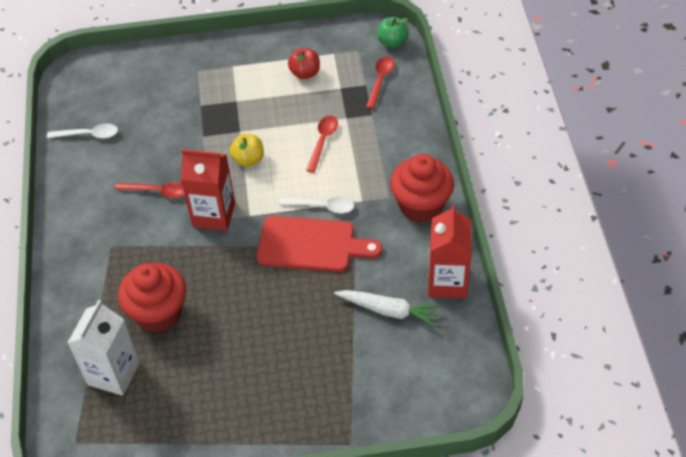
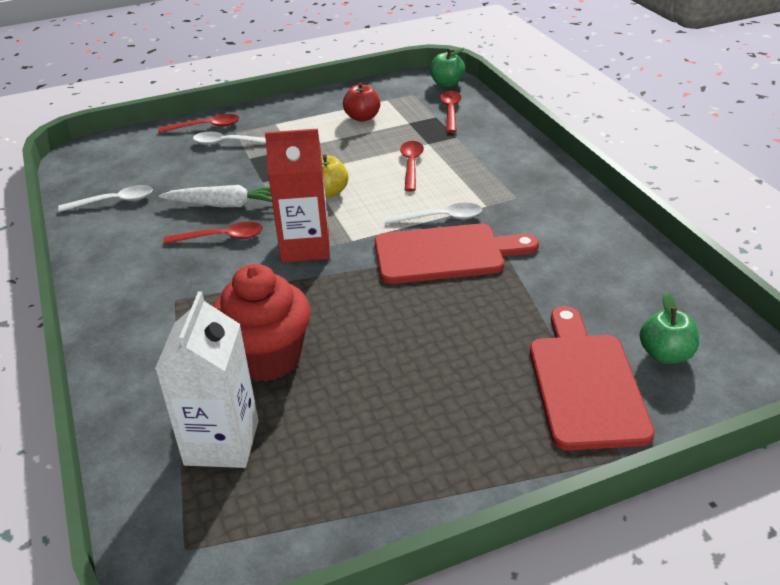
camera: 15 degrees left, 15 degrees down
white carrot [334,290,441,327] -> white carrot moved to [159,185,272,207]
red cupcake [390,154,454,223] -> none
red carton [428,204,472,298] -> none
none -> red spoon [158,114,240,133]
none -> white spoon [193,132,266,145]
none -> red cutting board [530,306,655,450]
none -> green apple [640,292,699,364]

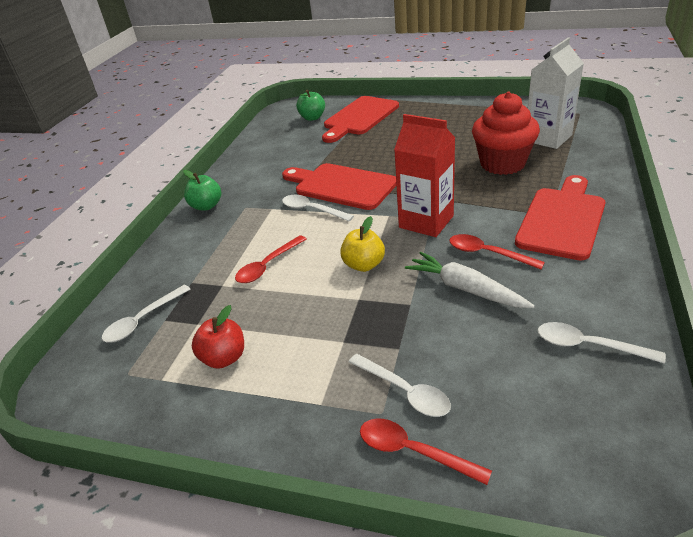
camera: 140 degrees left, 0 degrees up
green apple [430,48,465,87] -> green apple moved to [183,170,221,210]
red spoon [440,91,461,133] -> white spoon [102,285,191,342]
none -> red cutting board [515,175,606,261]

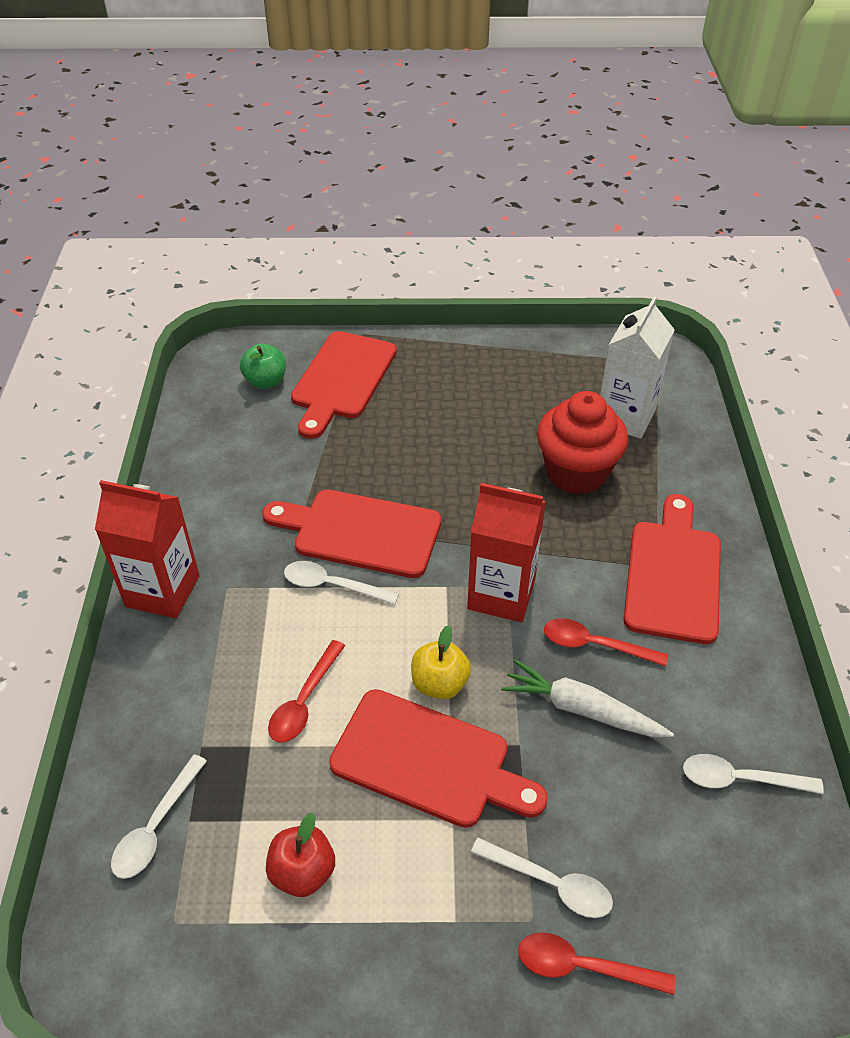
camera: 20 degrees left, 10 degrees up
green apple [183,170,221,210] -> red carton [95,480,200,618]
none -> red cutting board [329,689,548,828]

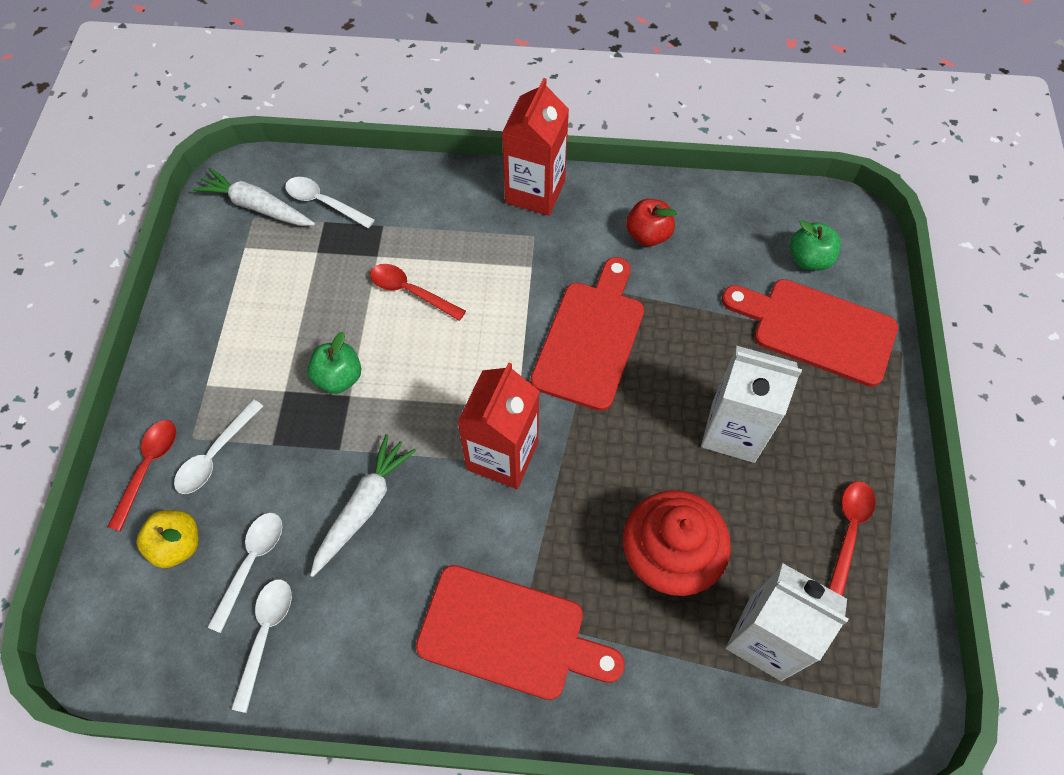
camera: 95 degrees right, 15 degrees up
red apple [266,812,335,897] -> red apple moved to [626,199,677,246]
white spoon [284,561,399,605] -> white spoon moved to [208,513,282,633]
red cutting board [329,689,548,828] -> green apple [307,332,361,394]
yellow apple [411,625,471,699] -> yellow apple moved to [137,510,198,568]
red spoon [544,618,668,667] -> red spoon moved to [829,481,876,596]
none -> white carrot [193,168,315,226]
none -> white carton [701,346,802,463]

